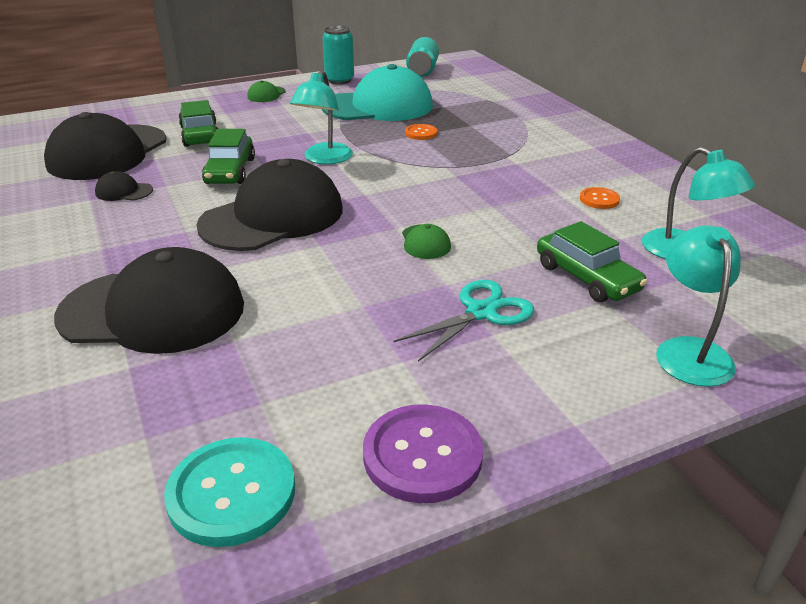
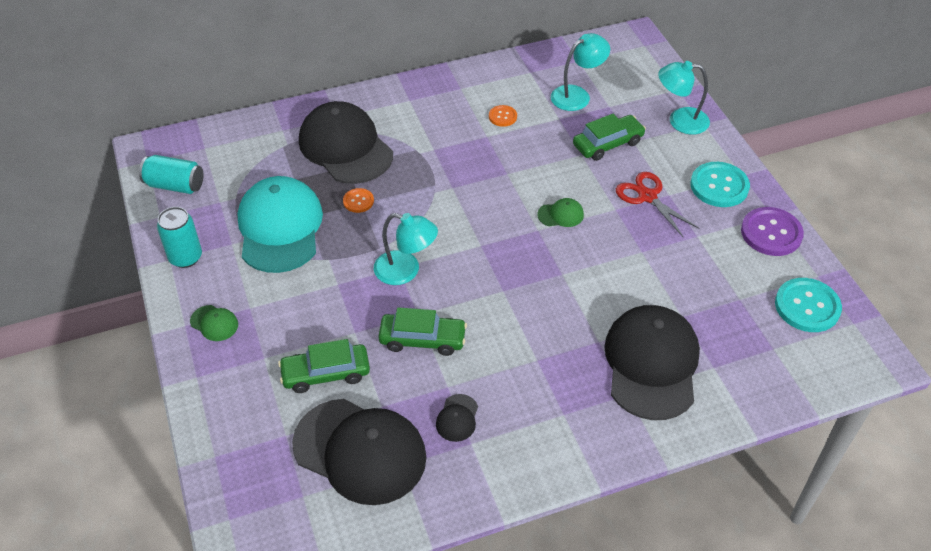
camera: 85 degrees left, 15 degrees up
black cap [196,159,343,251] -> black cap moved to [299,101,393,184]
turquoise scissors [393,280,534,362] -> red scissors [616,172,699,237]
none -> turquoise button [690,162,750,207]

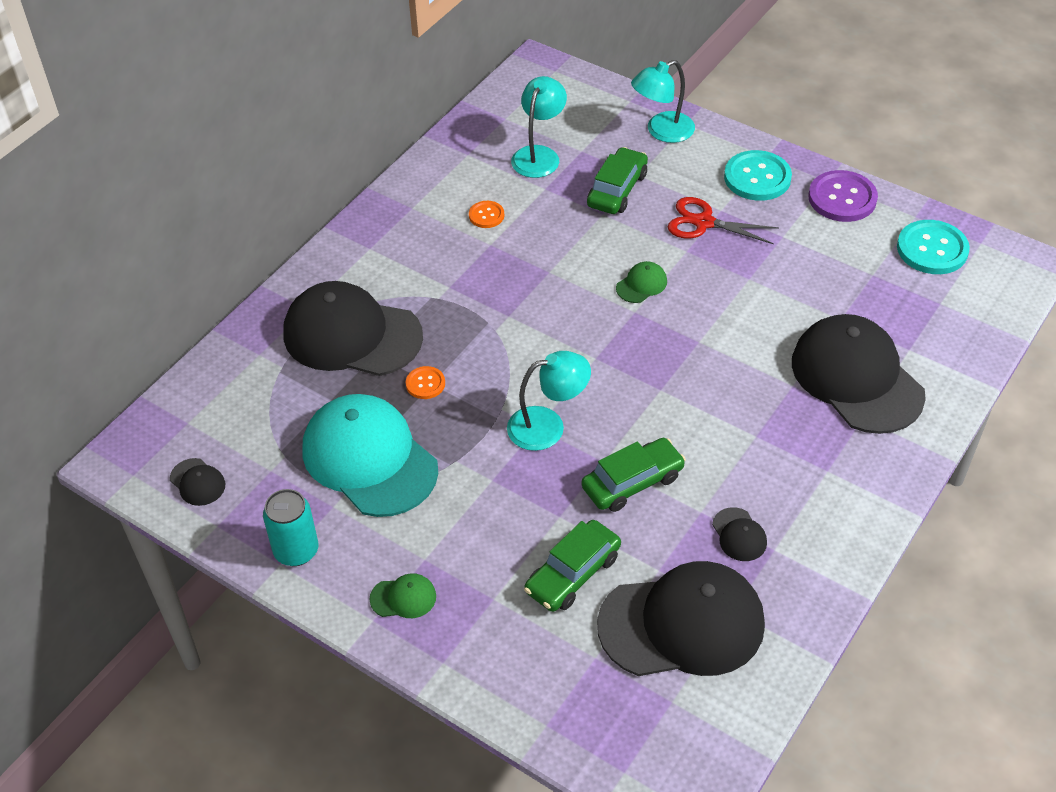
camera: 35 degrees left, 0 degrees up
turquoise can [139,155,203,194] -> black cap [170,458,225,506]

